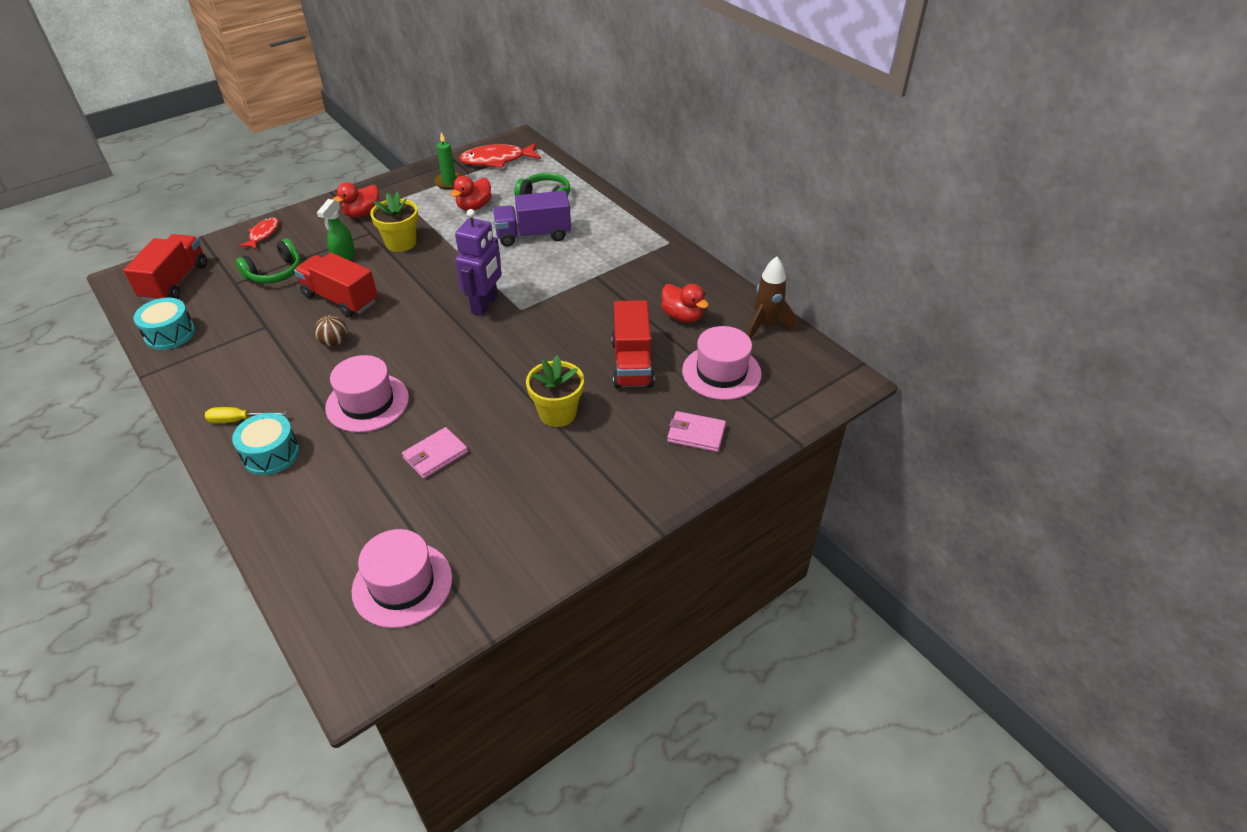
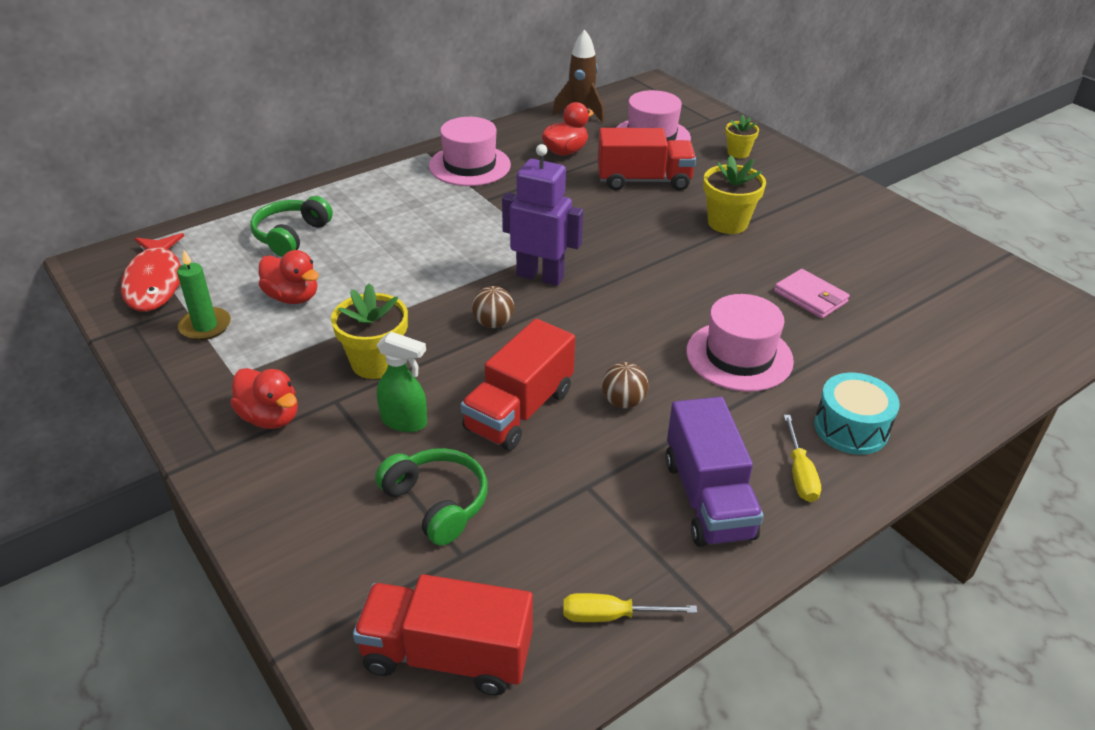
camera: 90 degrees left, 5 degrees down
turquoise drum [133,298,195,350] -> yellow screwdriver [563,593,697,622]
red fish [239,217,279,250] -> none
pink hat [352,529,452,628] -> pink hat moved to [429,117,511,186]
purple truck [493,190,571,247] -> purple truck moved to [665,397,764,547]
pink wallet [667,411,726,452] -> yellow flower pot [725,115,759,158]
none -> brown ball [472,286,514,328]

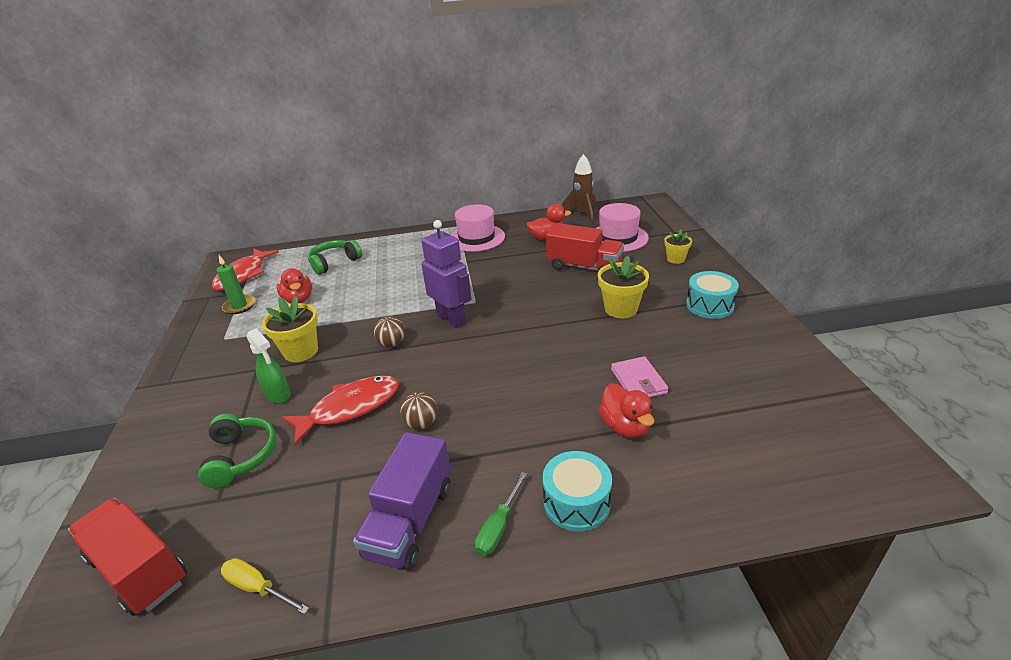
camera: 30 degrees right, 5 degrees down
red duck [230,368,298,429] -> red duck moved to [598,383,654,438]
red truck [461,319,575,451] -> red fish [281,375,399,445]
pink hat [686,294,794,392] -> none
yellow screwdriver [784,415,821,502] -> green screwdriver [475,472,527,556]
none -> turquoise drum [686,271,739,319]

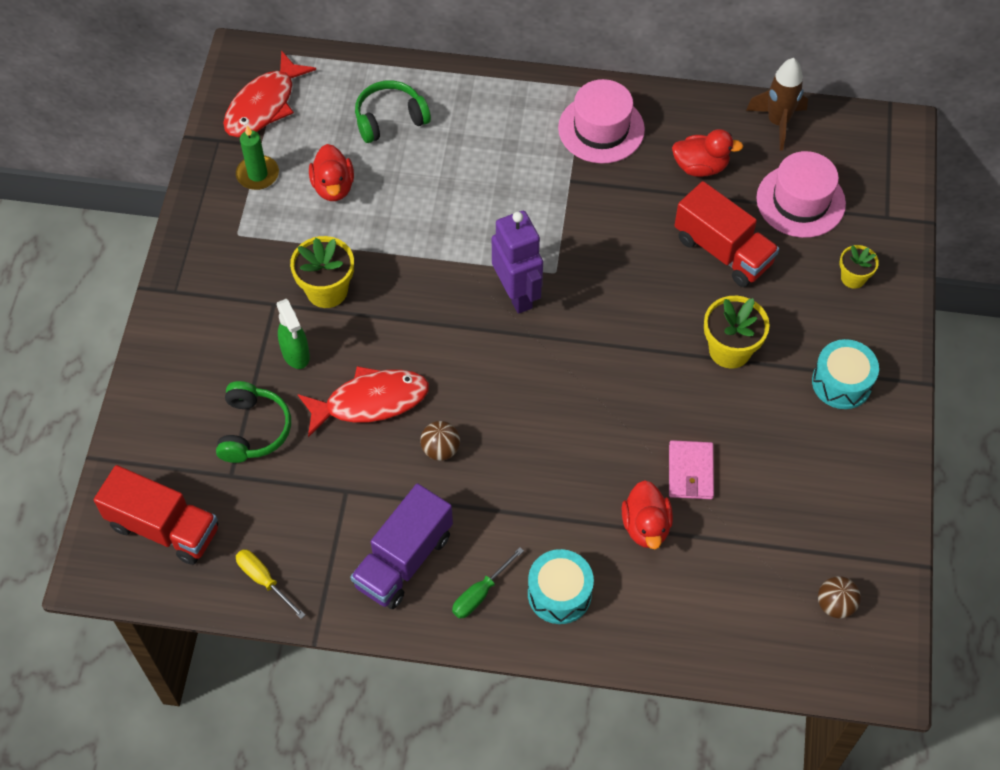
camera: 15 degrees right, 25 degrees up
red truck [68,498,187,616] -> red truck turned 150 degrees clockwise [94,465,218,565]
brown ball [374,316,405,347] -> brown ball moved to [818,576,861,619]

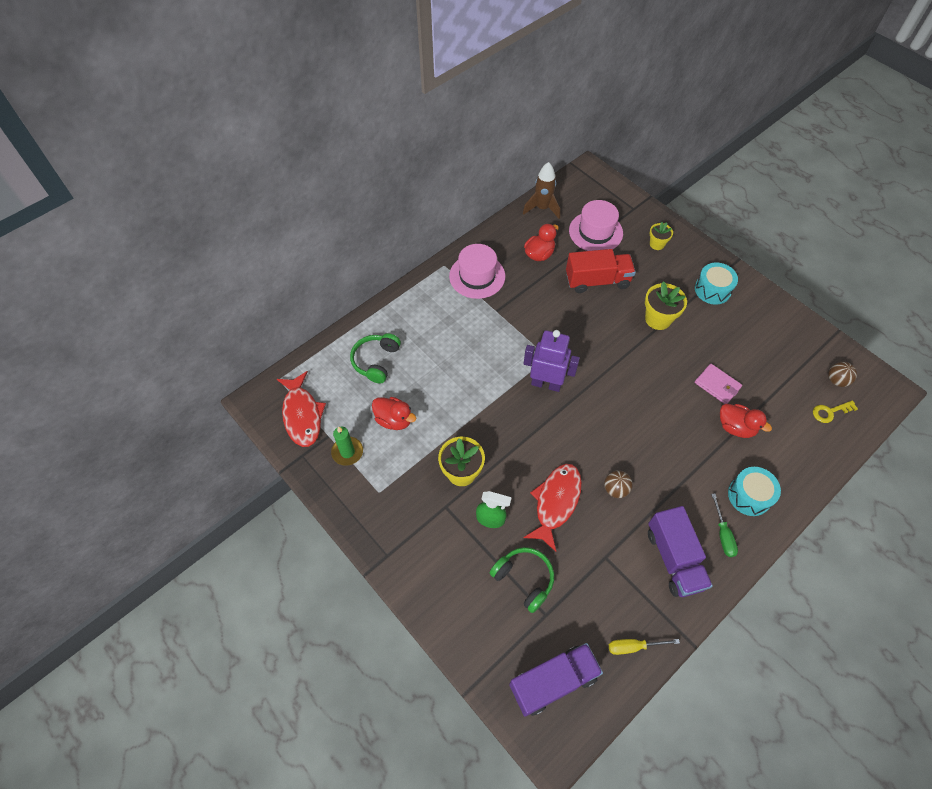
camera: 50 degrees left, 0 degrees up
red truck [94,465,218,565] -> purple truck [509,643,603,717]
none -> yellow key [813,400,858,423]

